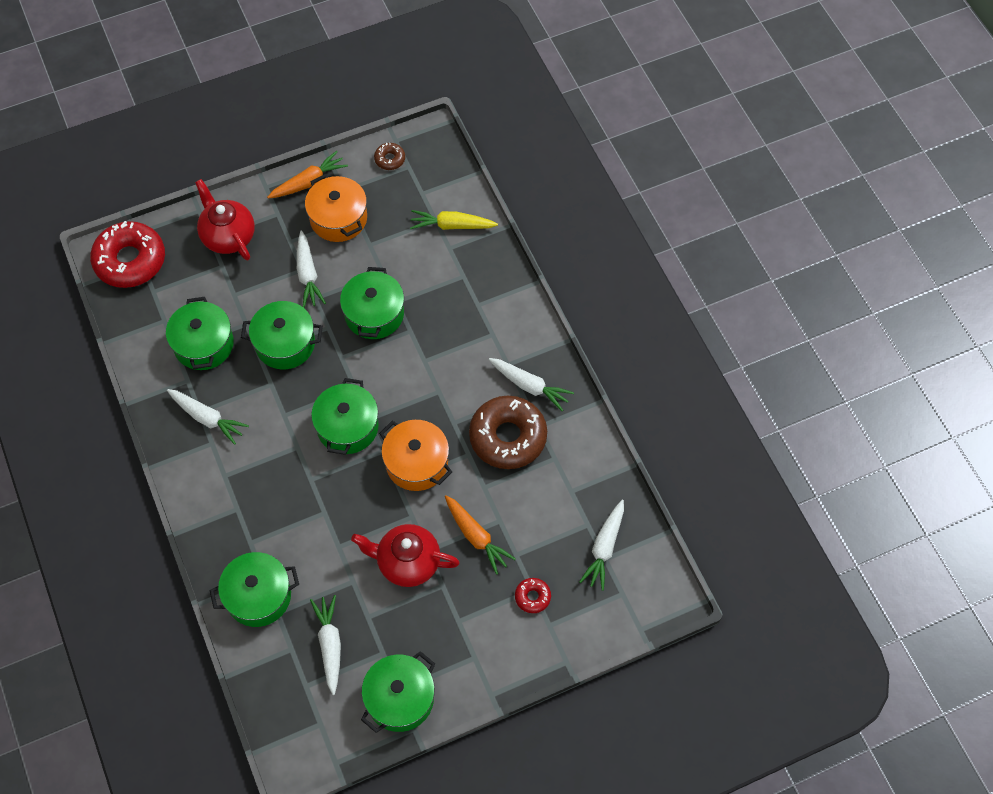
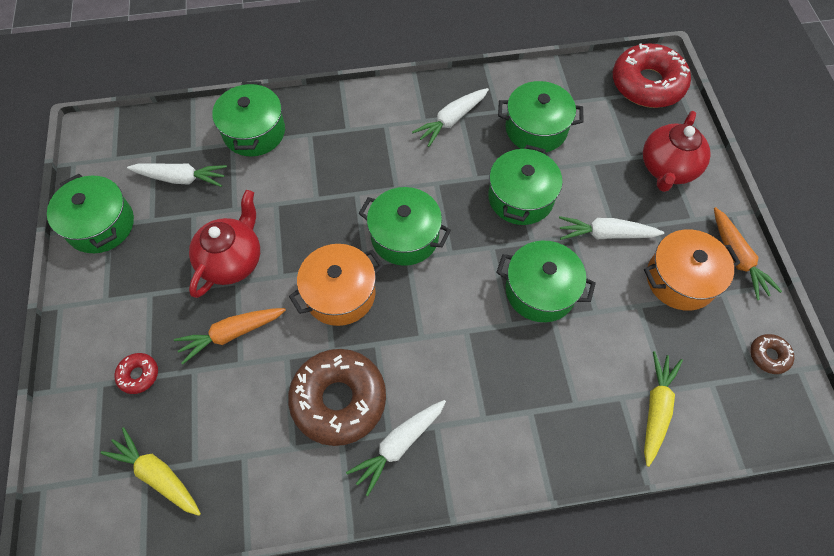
camera: 105 degrees right, 0 degrees up
red teapot [195,179,255,260] -> red teapot turned 135 degrees clockwise [643,111,711,192]
white carrot [579,500,624,591] -> yellow carrot [100,427,201,516]

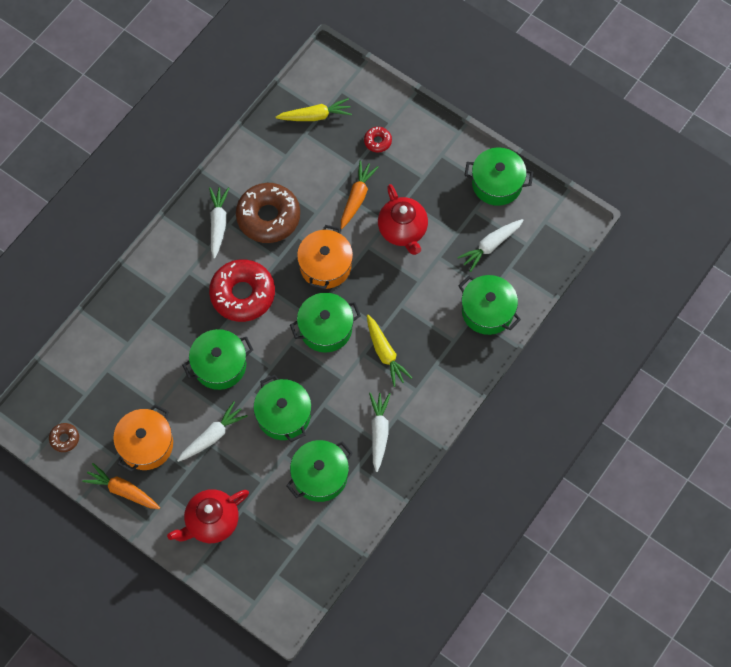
camera: 135 degrees right, 5 degrees up
red donut [613,43,691,108] -> red donut moved to [209,259,275,322]
red teapot [643,111,711,192] -> red teapot turned 105 degrees counterclockwise [167,489,249,543]
yellow carrot [644,351,683,467] -> yellow carrot moved to [367,315,412,387]

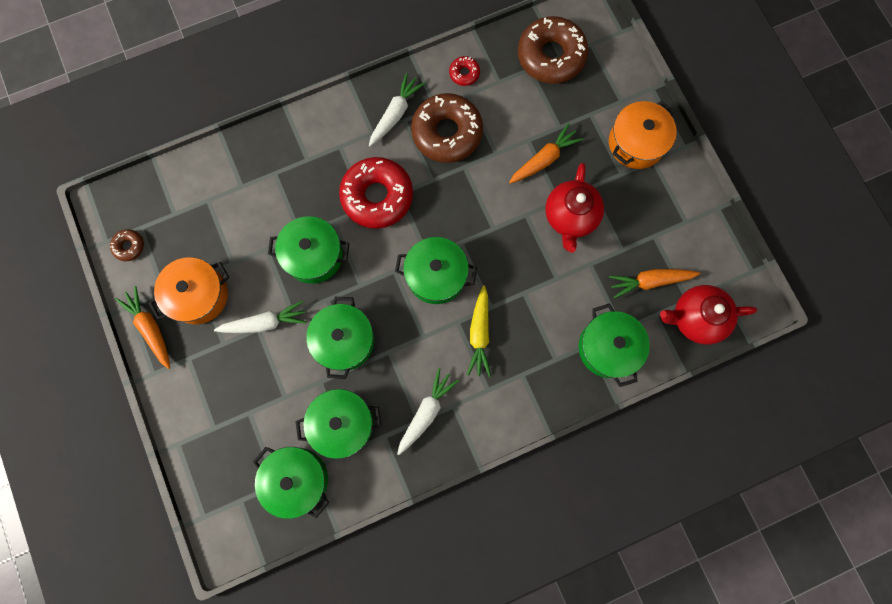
camera: 30 degrees right, 10 degrees up
red teapot [167,489,249,543] -> red teapot moved to [660,285,757,345]
yellow carrot [276,98,352,121] -> brown donut [518,16,589,84]
orange pot [297,225,353,290] -> orange pot moved to [609,101,677,169]
red donut [364,127,392,152] -> red donut moved to [449,56,480,86]
white carrot [457,219,524,272] -> orange carrot [609,269,700,299]
green pot [464,147,533,206] -> green pot moved to [253,447,329,519]

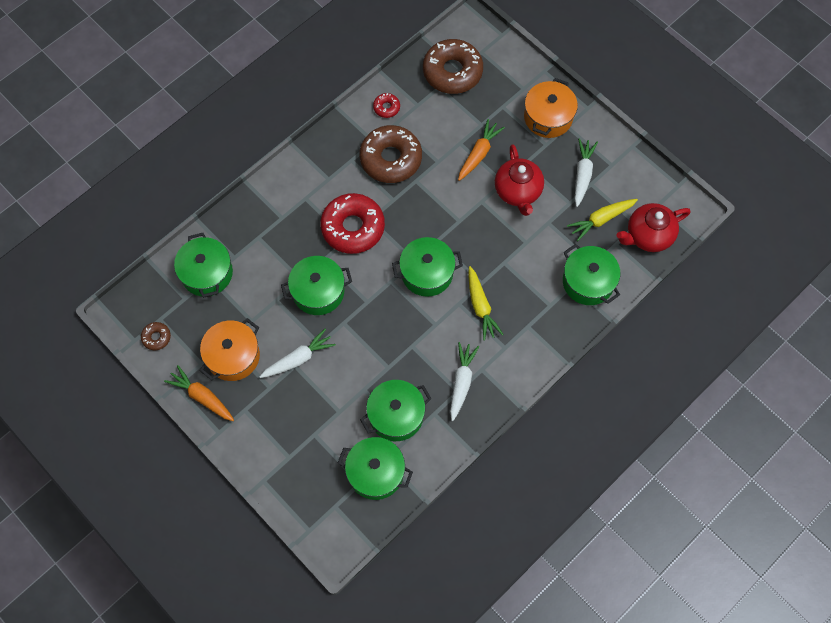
camera: 20 degrees left, 10 degrees down
green pot [306,297,374,379] -> green pot moved to [174,233,233,298]
white carrot [369,73,425,146] -> white carrot moved to [574,139,598,207]
orange carrot [609,269,700,299] -> yellow carrot [567,199,638,241]

